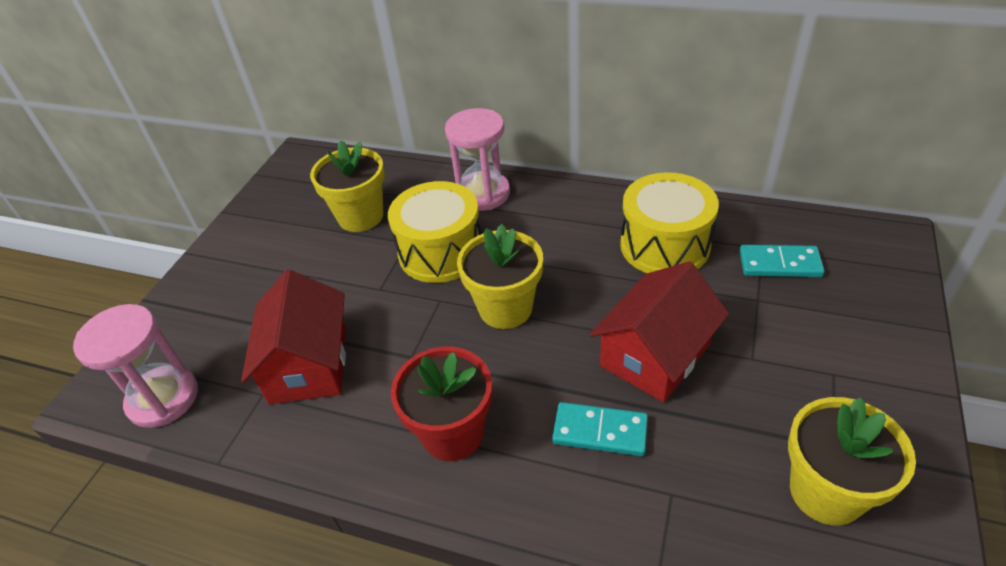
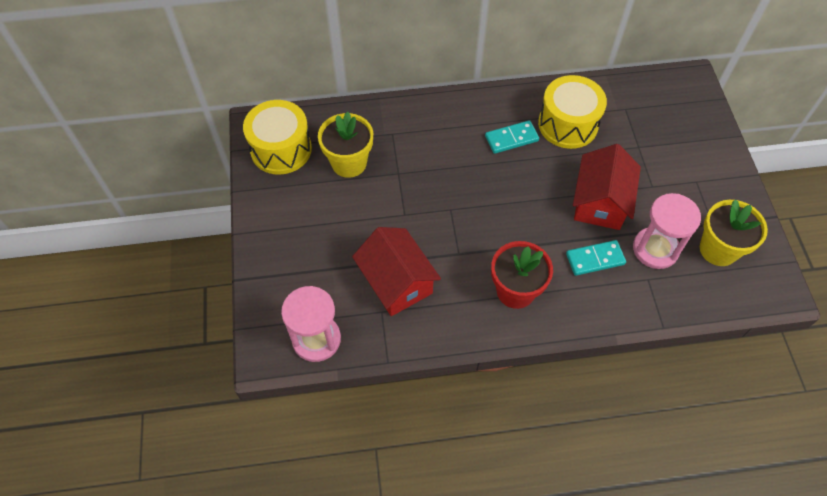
camera: 30 degrees left, 15 degrees up
yellow drum [388,181,482,283] -> yellow drum moved to [243,100,312,175]
pink hourglass [445,108,510,211] -> pink hourglass moved to [633,193,701,269]
yellow flower pot [457,224,543,329] -> none
turquoise domino [739,245,825,277] -> turquoise domino moved to [485,120,539,154]

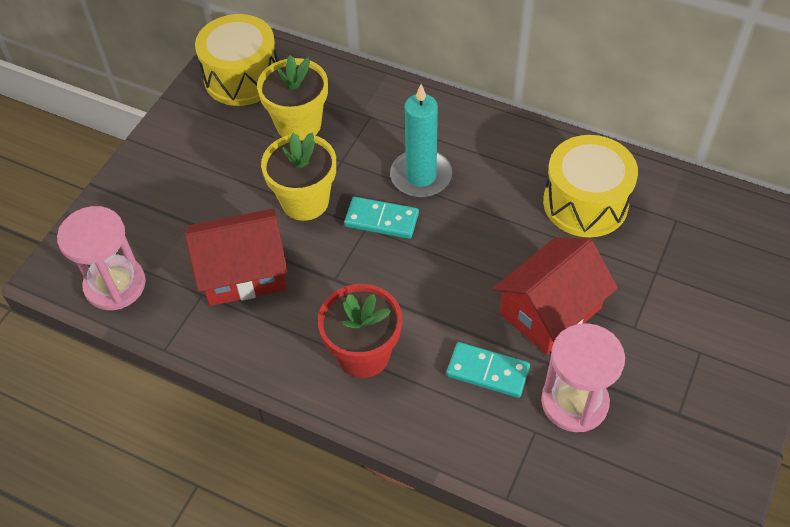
camera: 35 degrees right, 5 degrees down
red house [352,227,441,316] -> red house turned 75 degrees clockwise [185,209,288,306]
turquoise domino [485,120,539,154] -> turquoise domino moved to [344,197,419,239]
yellow flower pot [700,199,768,266] -> yellow flower pot moved to [261,132,336,221]
none -> turquoise candle [390,84,452,198]

